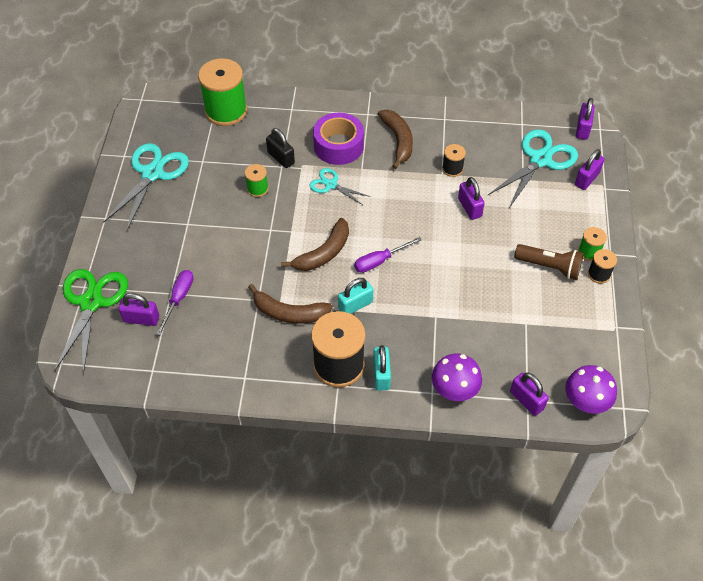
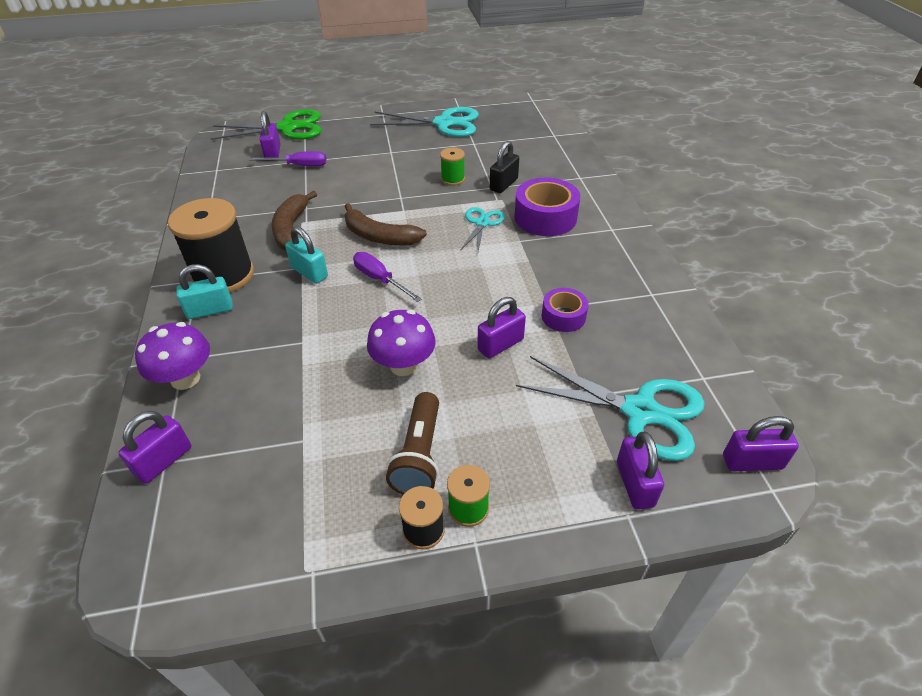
camera: 75 degrees right, 10 degrees down
green spool [198,58,247,126] -> none
brown banana [378,110,413,169] -> none
black spool [442,144,466,177] -> purple tape [542,288,589,332]
purple mushroom [565,365,617,414] -> purple mushroom moved to [367,309,436,376]
purple padlock [575,149,604,190] -> purple padlock turned 60 degrees clockwise [617,431,664,509]

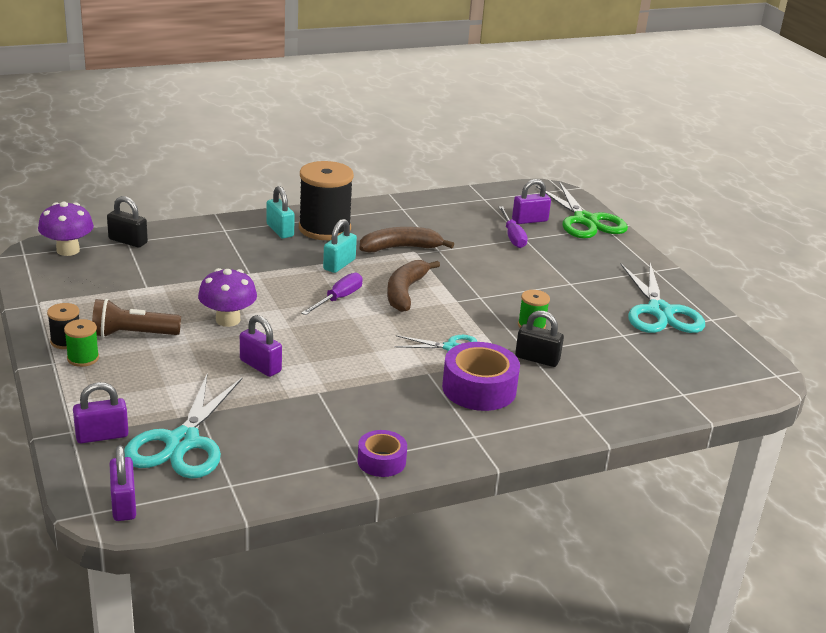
camera: 75 degrees right, 15 degrees down
purple padlock [118,411,191,484] -> black padlock [107,196,148,248]
purple mushroom [135,322,210,390] -> purple mushroom moved to [38,202,94,256]
purple tape [542,288,589,332] -> purple tape moved to [357,430,407,477]

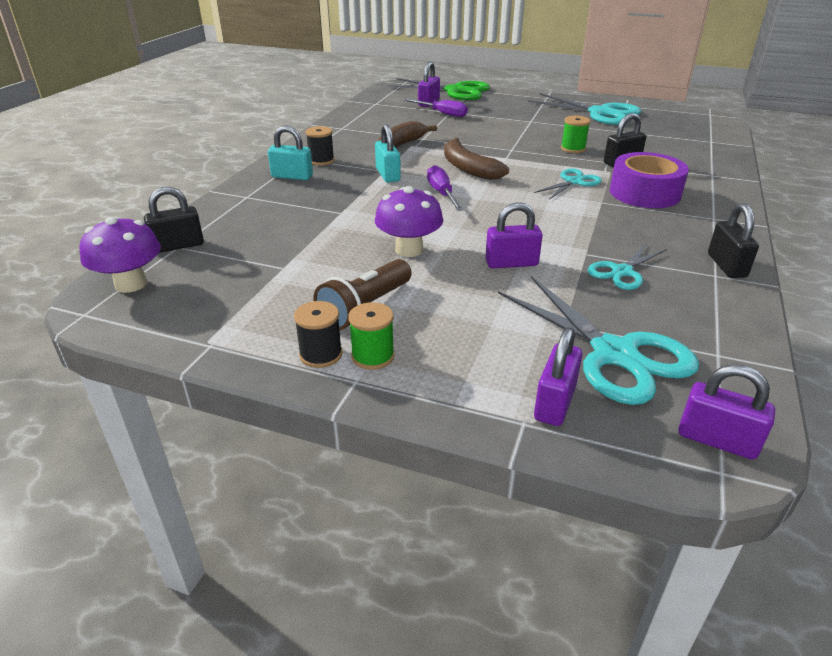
camera: 45 degrees left, 5 degrees up
black spool [299,161,354,240] -> black spool [306,126,334,166], size x0.48
purple tape [357,430,407,477] -> black padlock [708,203,759,278]
none -> turquoise scissors [587,244,667,290]

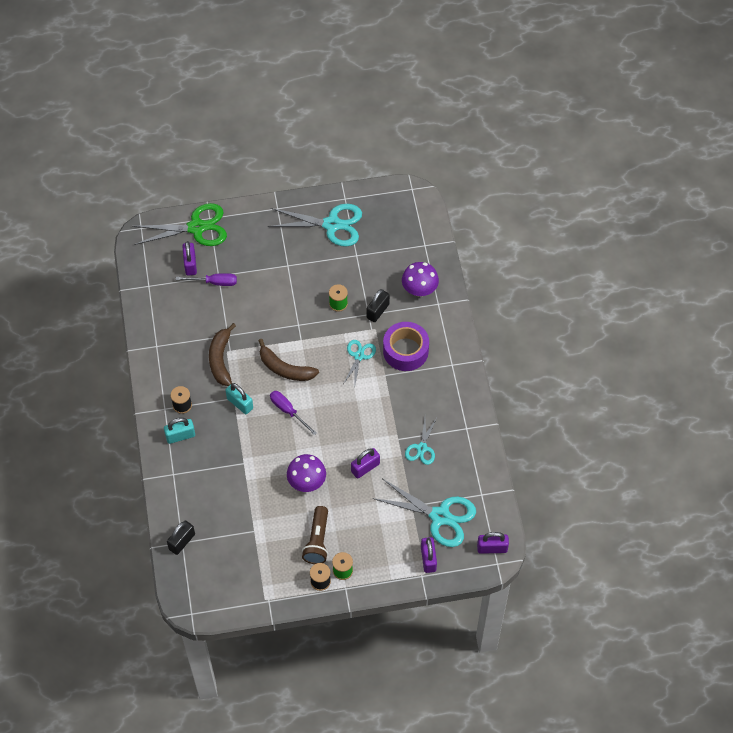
camera: 30 degrees left, 25 degrees up
purple mushroom [79,217,161,293] -> purple mushroom moved to [402,262,439,297]
black padlock [708,203,759,278] -> none

